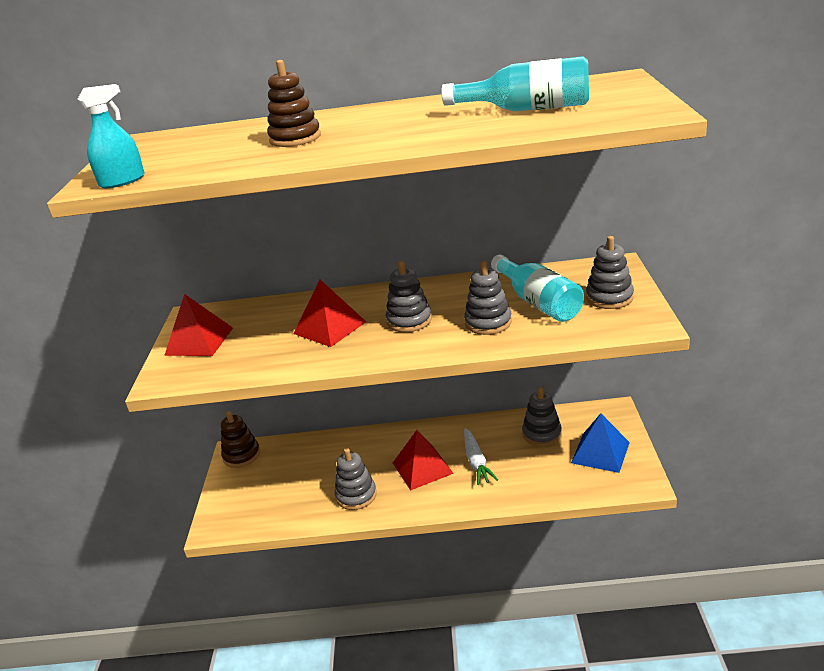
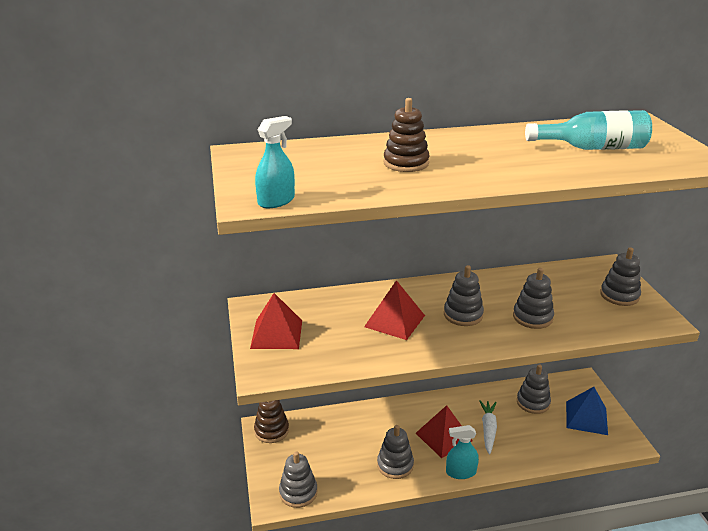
camera: 15 degrees left, 0 degrees up
white carrot [464,428,498,485] -> white carrot turned 150 degrees counterclockwise [479,400,497,454]
turquoise bottle [491,255,584,322] -> none
none -> grey stacking toy [279,452,318,508]
none -> turquoise spray bottle [446,425,479,479]

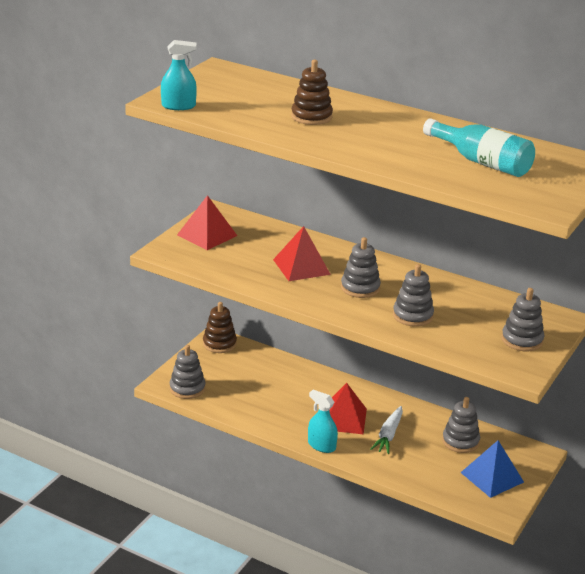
camera: 40 degrees right, 0 degrees up
grey stacking toy [377,425,414,479] -> none
white carrot [479,400,497,454] -> white carrot turned 150 degrees clockwise [370,406,403,454]

